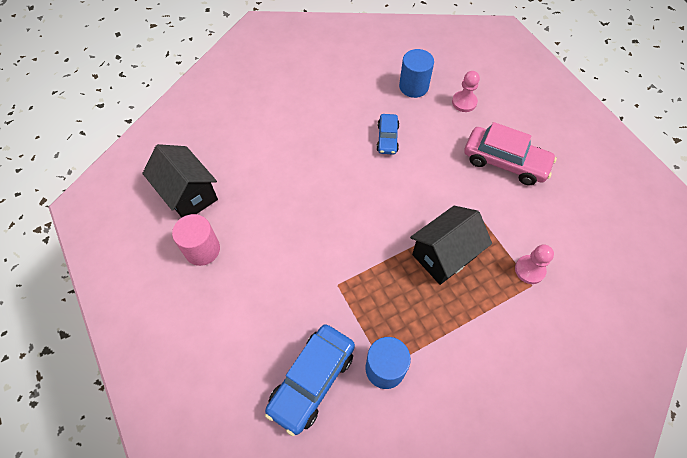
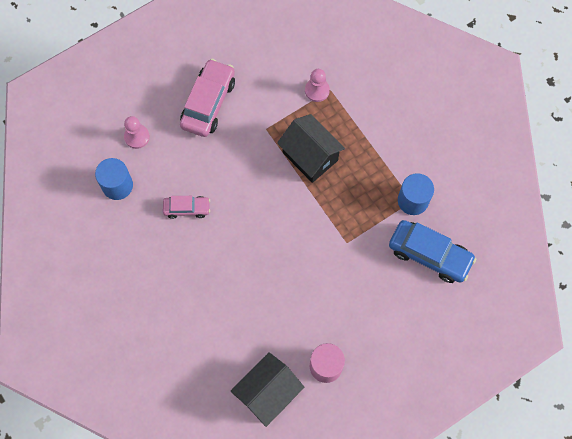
camera: 95 degrees left, 10 degrees up
blue car [376,114,399,154] -> pink car [163,196,210,219]

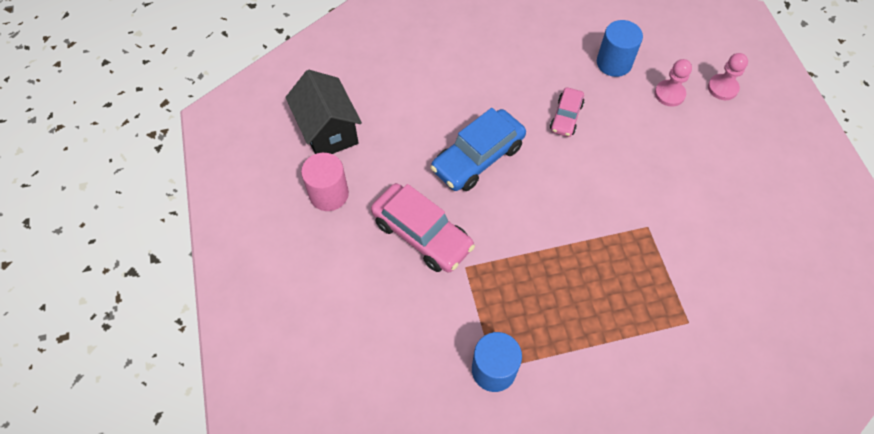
camera: 110 degrees right, 10 degrees down
pink car [180,59,235,137] -> pink car moved to [371,183,475,273]
black house [277,114,345,183] -> none
pink pawn [305,69,330,102] -> pink pawn moved to [708,53,748,100]
blue car [389,220,476,283] -> blue car moved to [430,108,526,191]

